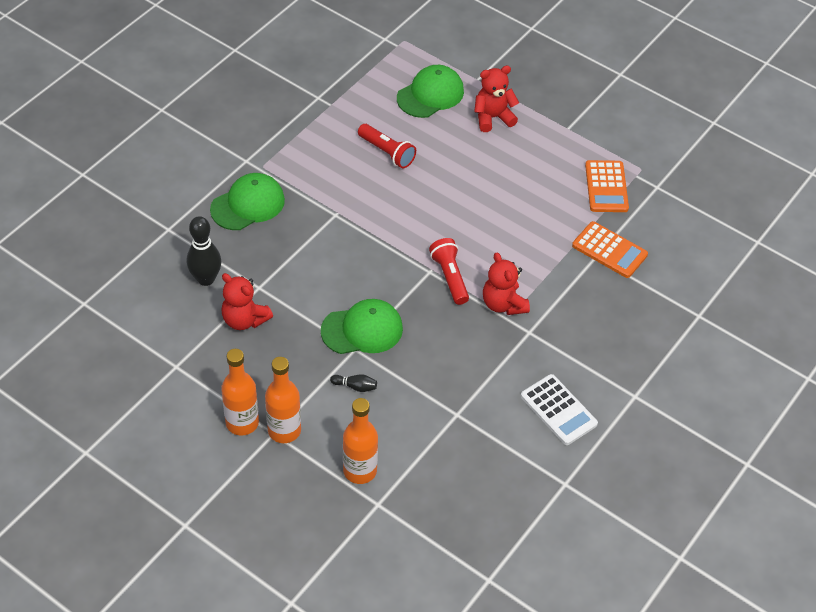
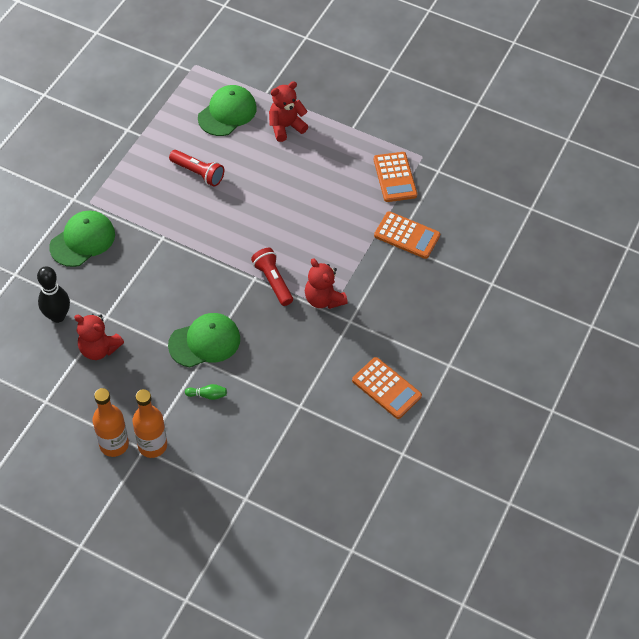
camera: 10 degrees left, 5 degrees up
black bowling pin [330,374,377,392] -> green bowling pin [185,384,227,400]
orange bottle [343,398,378,484] -> none
white calculator [521,374,598,445] -> orange calculator [352,357,422,419]

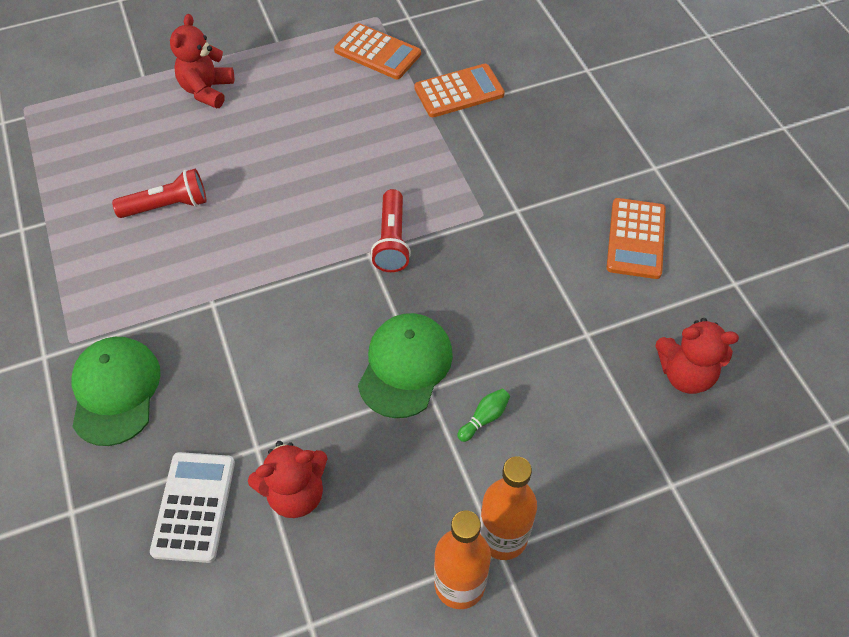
camera: 45 degrees left, 0 degrees up
black bowling pin [37,266,70,323] -> white calculator [150,452,235,563]
green cap [198,85,257,136] -> none
red flashlight [251,248,293,306] -> red flashlight turned 105 degrees counterclockwise [371,189,411,272]
red teddy bear [305,258,348,309] -> red teddy bear moved to [655,318,739,394]
orange calculator [352,357,422,419] -> orange calculator turned 105 degrees clockwise [607,198,666,279]

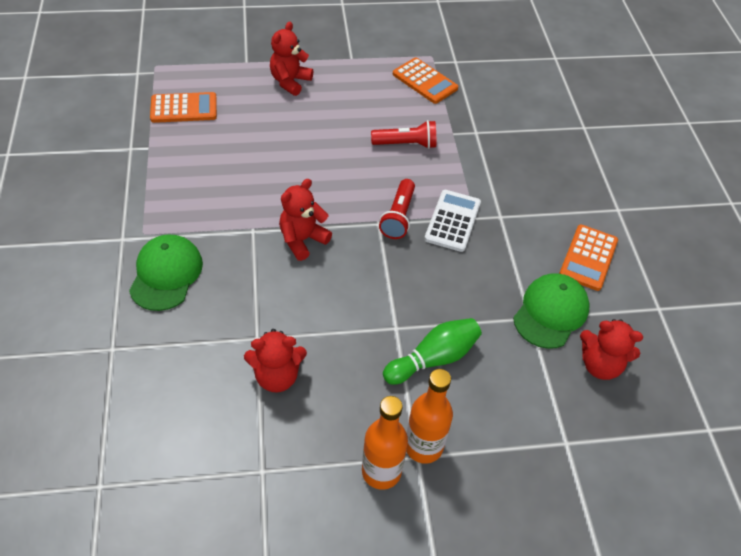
camera: 10 degrees right, 5 degrees down
red flashlight [112,169,207,218] -> red flashlight moved to [371,120,436,149]
white calculator [150,452,235,563] -> white calculator moved to [424,190,481,252]
green cap [358,313,453,418] -> green cap moved to [513,274,590,349]
orange calculator [414,64,505,117] -> orange calculator moved to [150,92,217,123]
green bowling pin [457,389,510,442] -> green bowling pin [383,318,482,385], size x2.04
none -> red teddy bear [279,179,332,261]

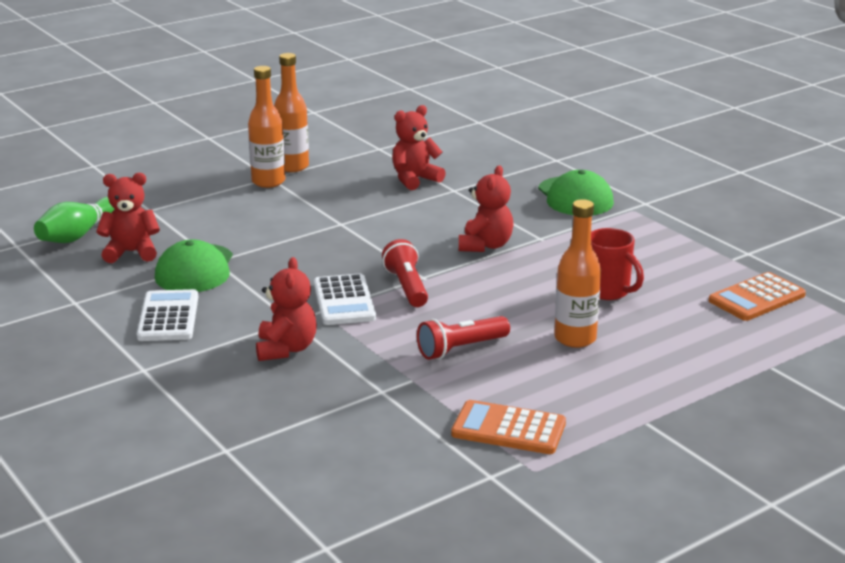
camera: 155 degrees right, 25 degrees down
red teddy bear [270,22,313,96] -> red teddy bear moved to [256,257,317,361]
green bowling pin [383,318,482,385] -> green bowling pin moved to [34,197,114,243]
orange calculator [559,224,618,291] -> white calculator [137,289,198,341]
none -> orange bottle [554,199,601,348]
none -> red mug [591,228,644,300]

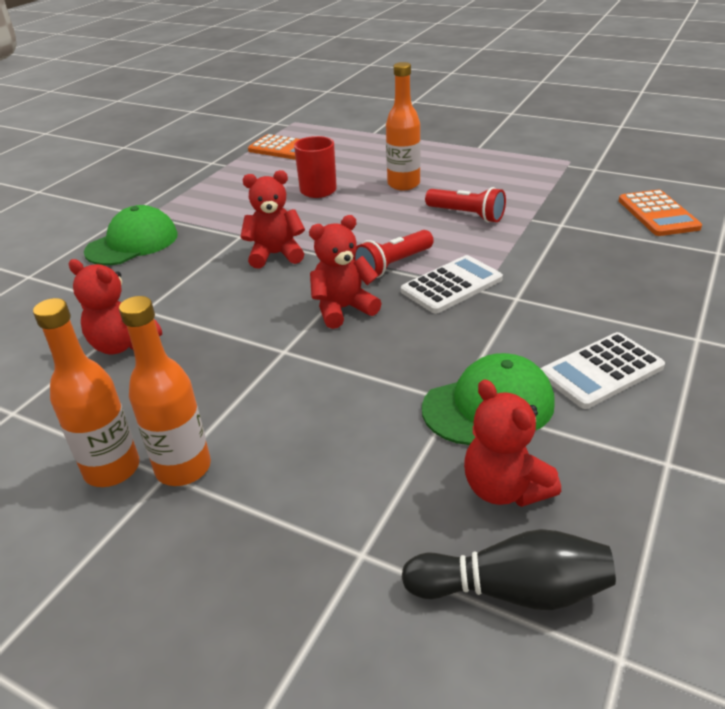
camera: 115 degrees left, 10 degrees up
green bowling pin [34,197,114,243] -> black bowling pin [402,529,616,610]
red teddy bear [256,257,317,361] -> red teddy bear moved to [309,215,382,329]
orange calculator [451,400,566,454] -> orange calculator moved to [619,190,702,236]

